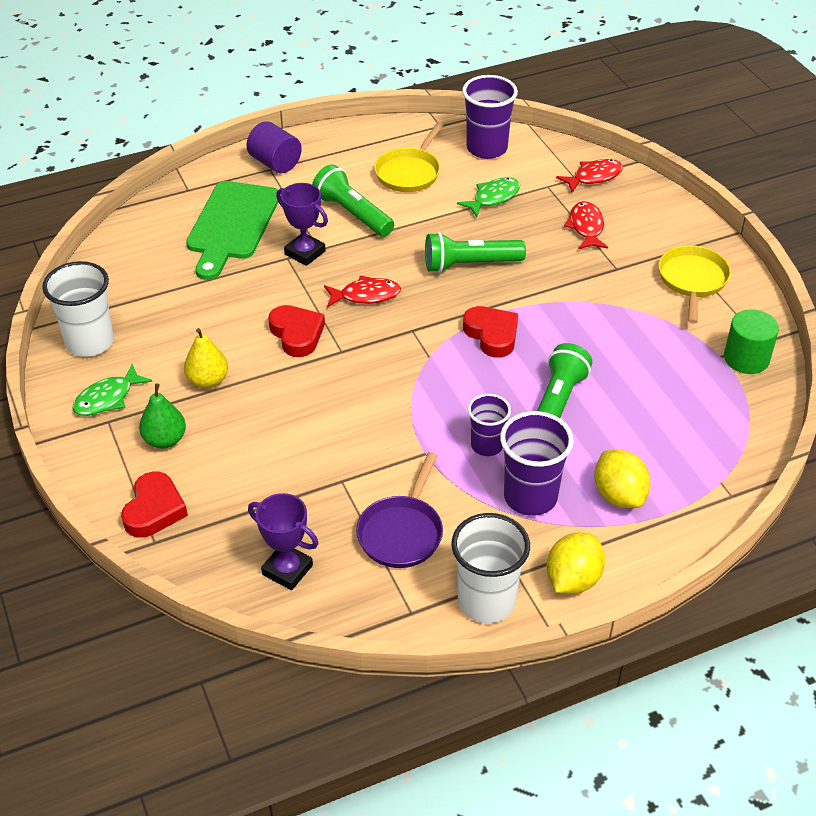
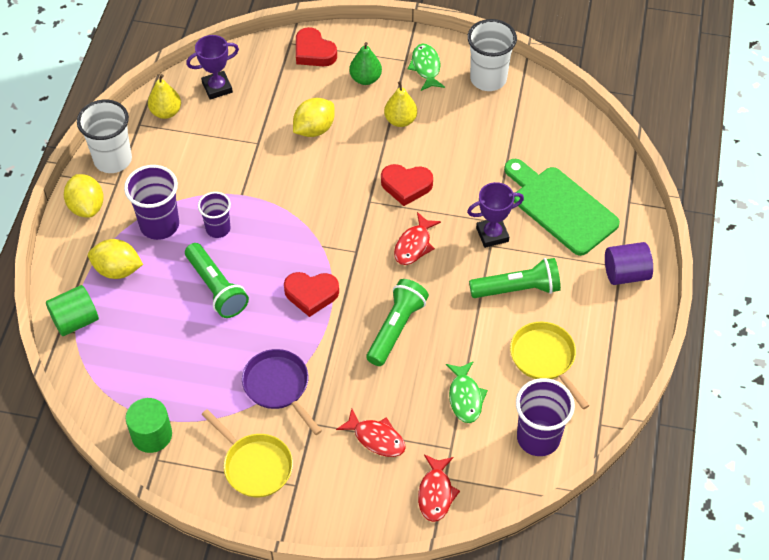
camera: 125 degrees right, 10 degrees up
purple pan [356,452,443,568] -> purple pan moved to [242,349,322,435]
none -> green cylinder [46,285,99,336]
none -> yellow pear [148,74,181,119]
none -> yellow lemon [293,98,335,137]

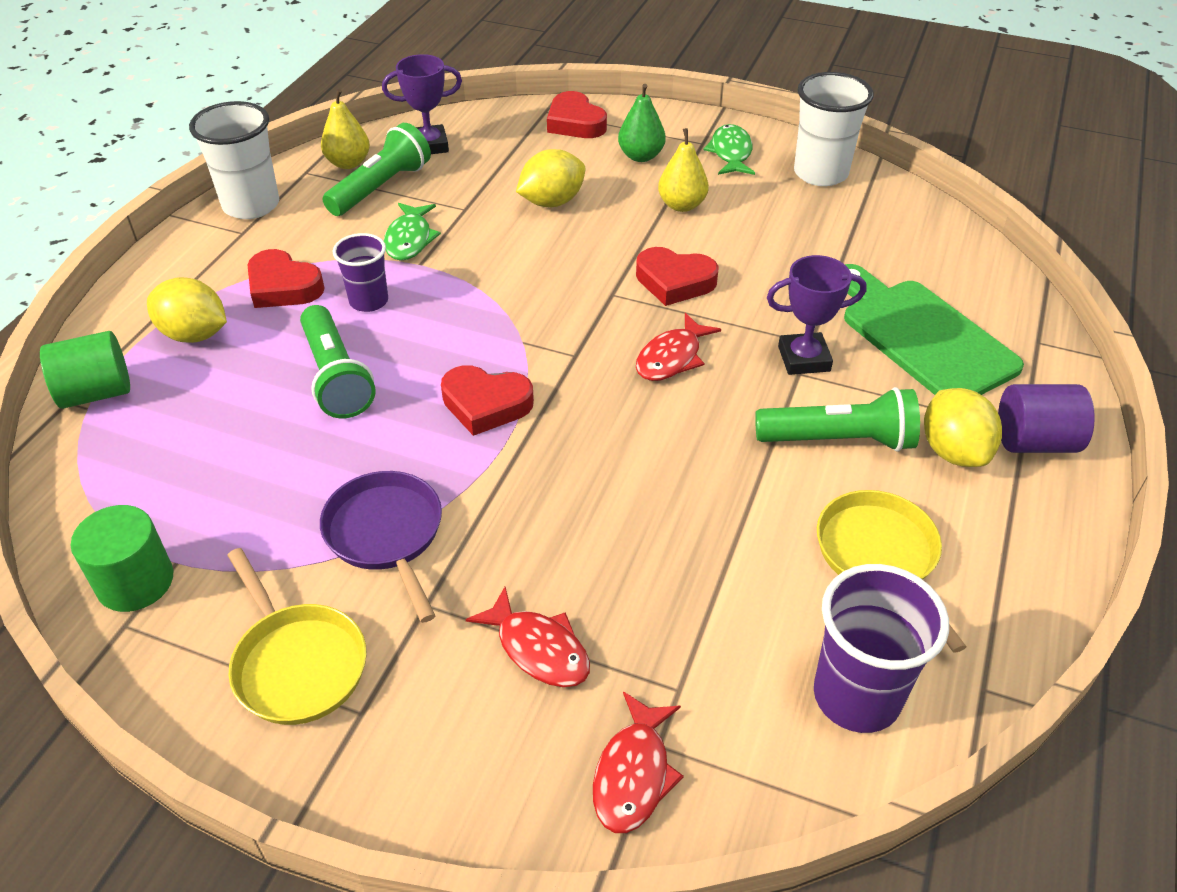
camera: 10 degrees right, 10 degrees down
yellow lemon [64,174,104,218] -> yellow lemon moved to [924,388,1002,467]
purple cup [124,165,179,240] -> red heart [247,249,324,308]
green flashlight [366,279,429,366] -> green flashlight moved to [323,123,431,216]
green fish [446,361,488,423] -> green fish moved to [384,203,441,261]

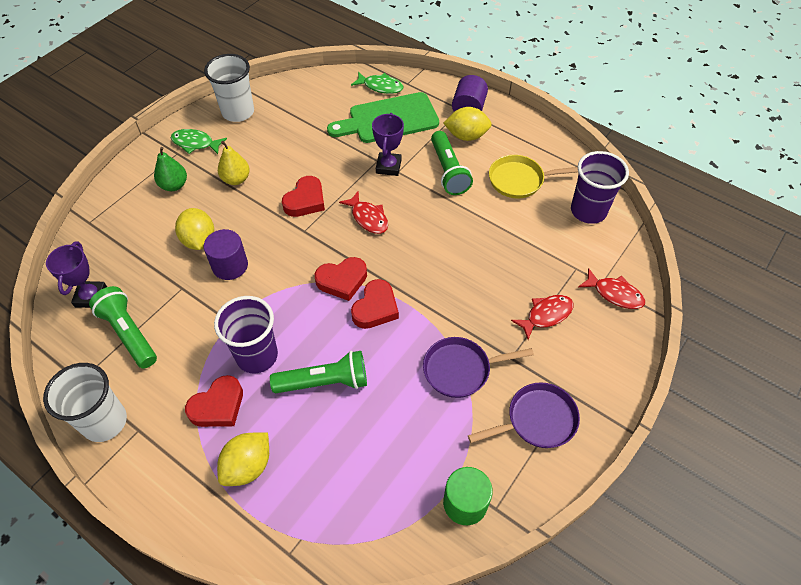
camera: 75 degrees left, 10 degrees up
green cylinder [40,331,130,409] -> none
yellow pan [227,548,367,725] -> purple pan [468,382,580,448]
yellow pear [321,89,370,169] -> none
purple cup [333,233,388,312] -> purple cup [214,296,278,373], size x1.60
green fish [384,203,441,261] -> green fish moved to [351,72,403,94]
red heart [547,91,607,138] -> red heart moved to [315,257,367,301]
green flashlight [755,387,920,452] -> green flashlight turned 150 degrees clockwise [431,131,473,195]
none -> purple cylinder [204,229,248,280]

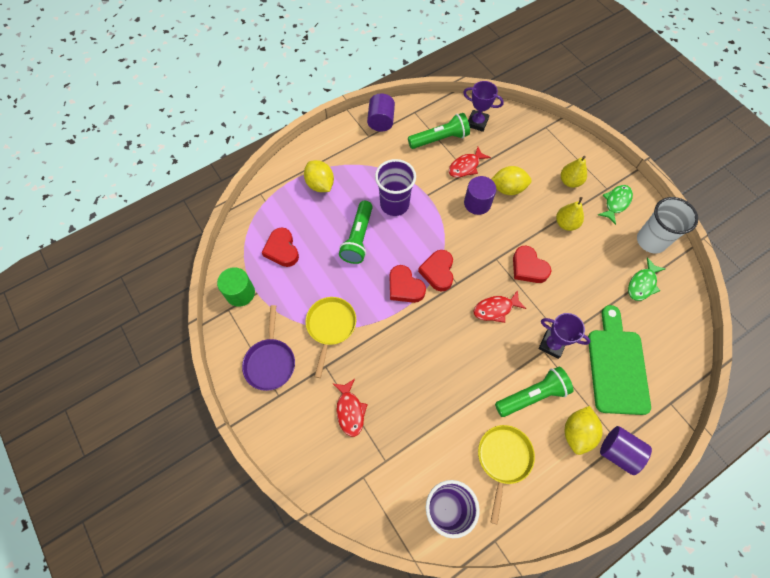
camera: 110 degrees right, 10 degrees up
white cup [43,363,127,442] -> purple cylinder [367,93,395,132]
green pear [154,147,187,191] -> yellow pear [561,156,587,188]
red heart [185,375,243,427] -> red heart moved to [262,227,299,267]
green fish [351,72,403,94] -> green fish moved to [628,257,666,301]
purple pan [423,337,534,398] -> yellow pan [305,297,356,378]
green flashlight [431,131,473,195] -> green flashlight turned 150 degrees clockwise [495,367,573,417]
red fish [578,268,645,309] -> red fish moved to [449,147,491,178]

